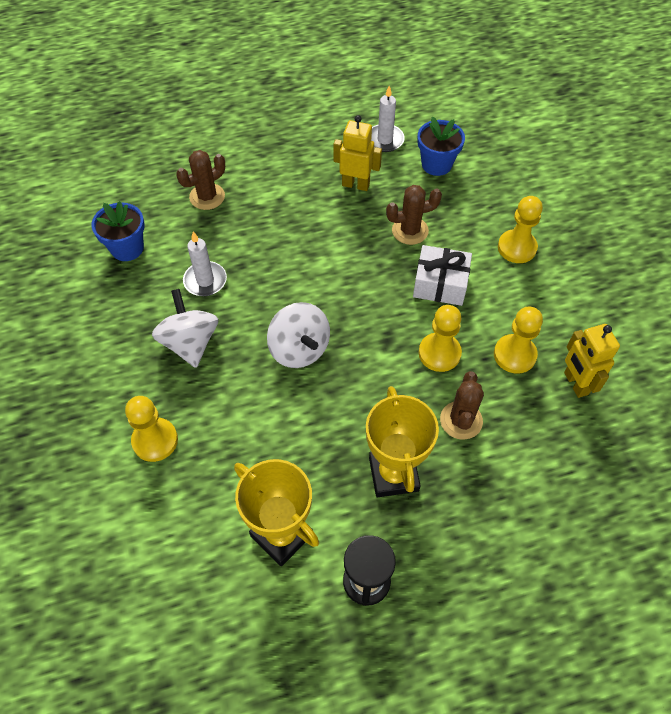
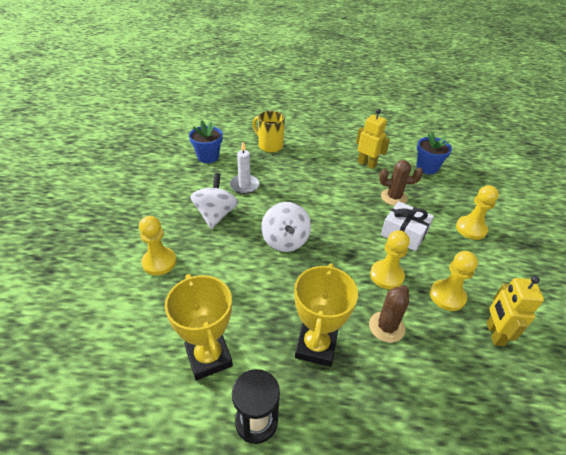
camera: 20 degrees right, 15 degrees down
brown cactus [176,150,225,210] -> yellow mug [252,111,285,153]
white candle [371,86,405,152] -> none

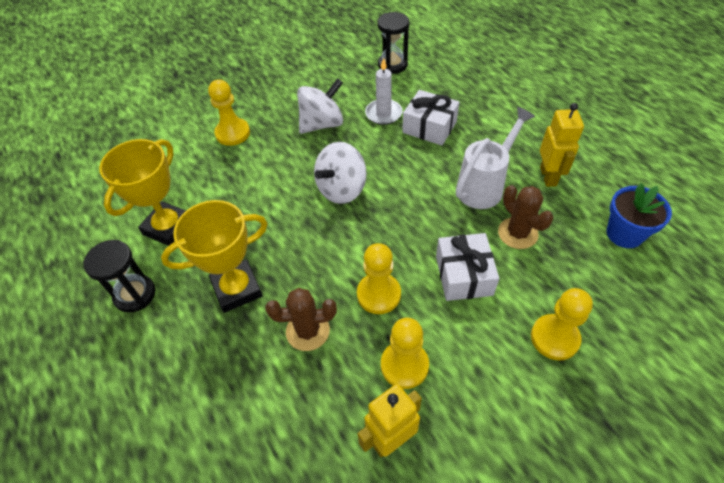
camera: 55 degrees right, 10 degrees up
blue flower pot [189,121,223,163] -> black hourglass [377,12,409,74]
yellow mug [252,111,285,153] -> none
none -> white gift [402,90,460,146]
none -> white watering can [456,107,535,209]

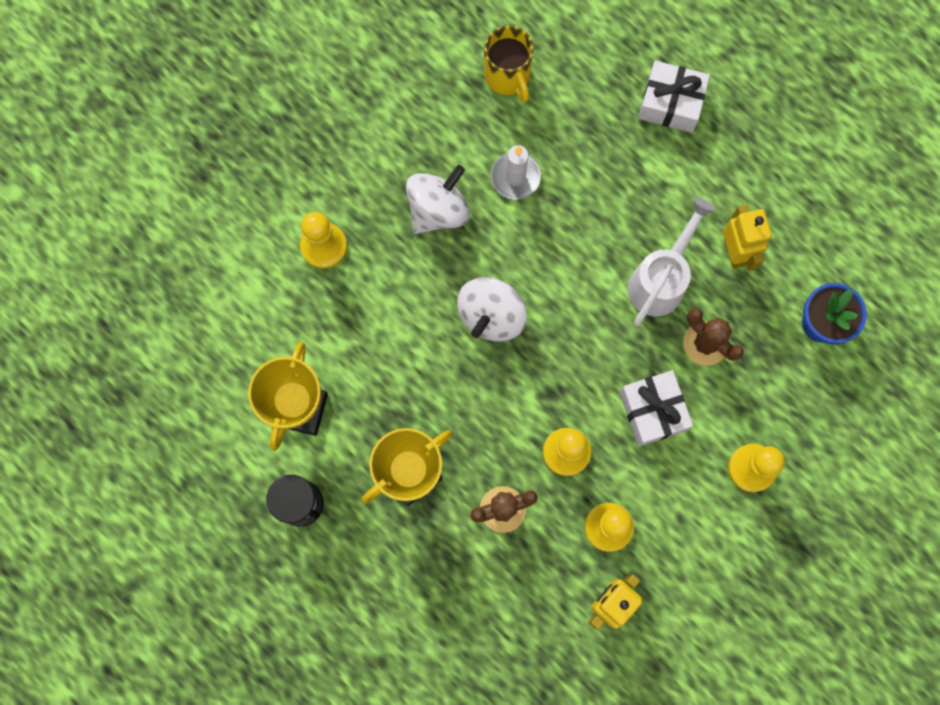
camera: 15 degrees left, 25 degrees up
black hourglass [377,12,409,74] -> yellow mug [484,25,534,102]
white gift [402,90,460,146] -> white gift moved to [638,61,710,133]

